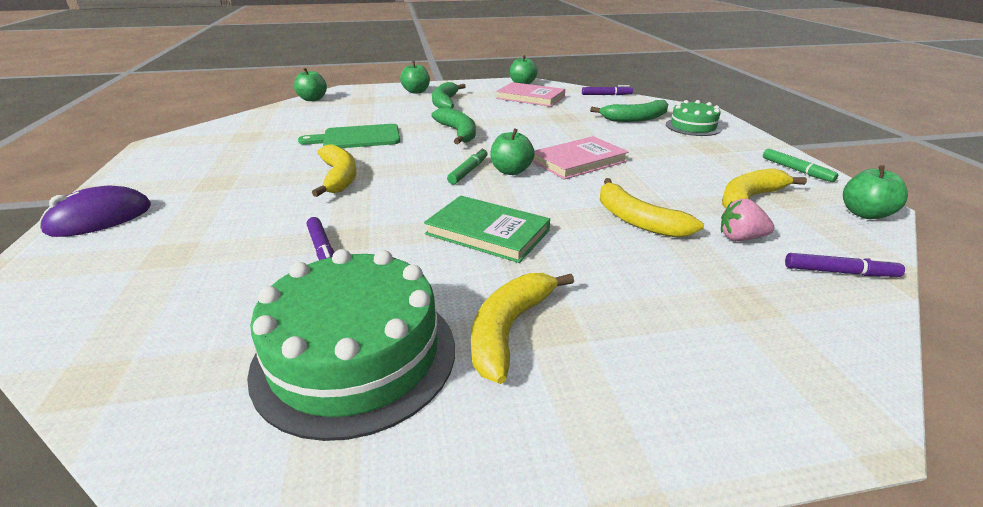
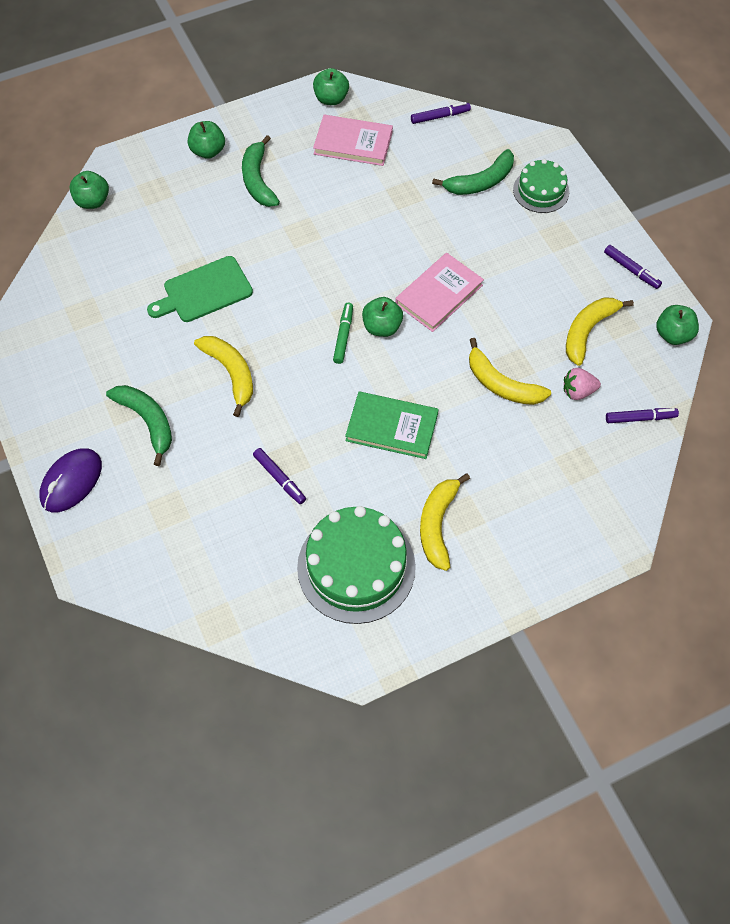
camera: 15 degrees left, 30 degrees up
green banana [431,107,476,144] -> green banana moved to [106,385,172,466]
green marker [763,149,838,182] -> purple marker [604,245,662,289]

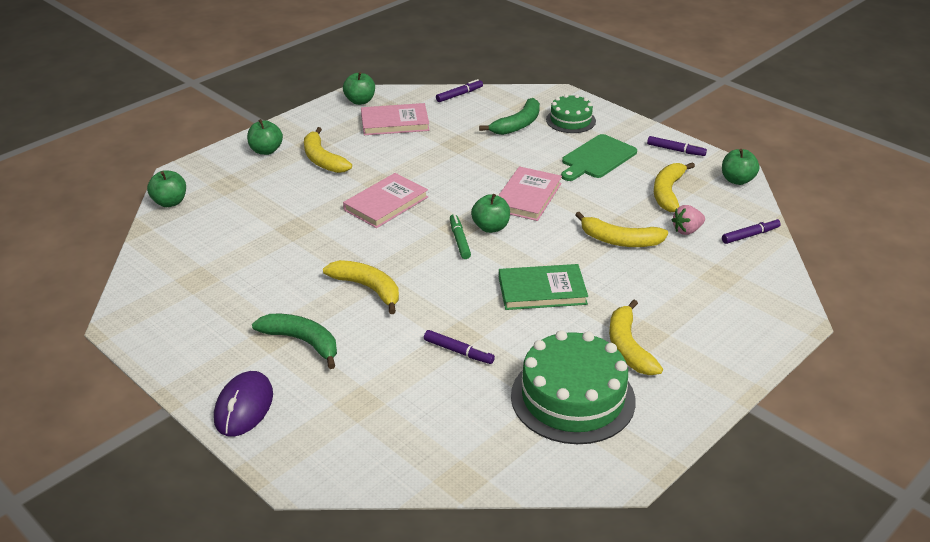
camera: 20 degrees left, 25 degrees down
green cutting board [147,256,253,322] -> green cutting board moved to [561,134,637,181]
green banana [242,135,280,207] -> yellow banana [304,127,352,173]
none -> pink book [343,173,428,228]

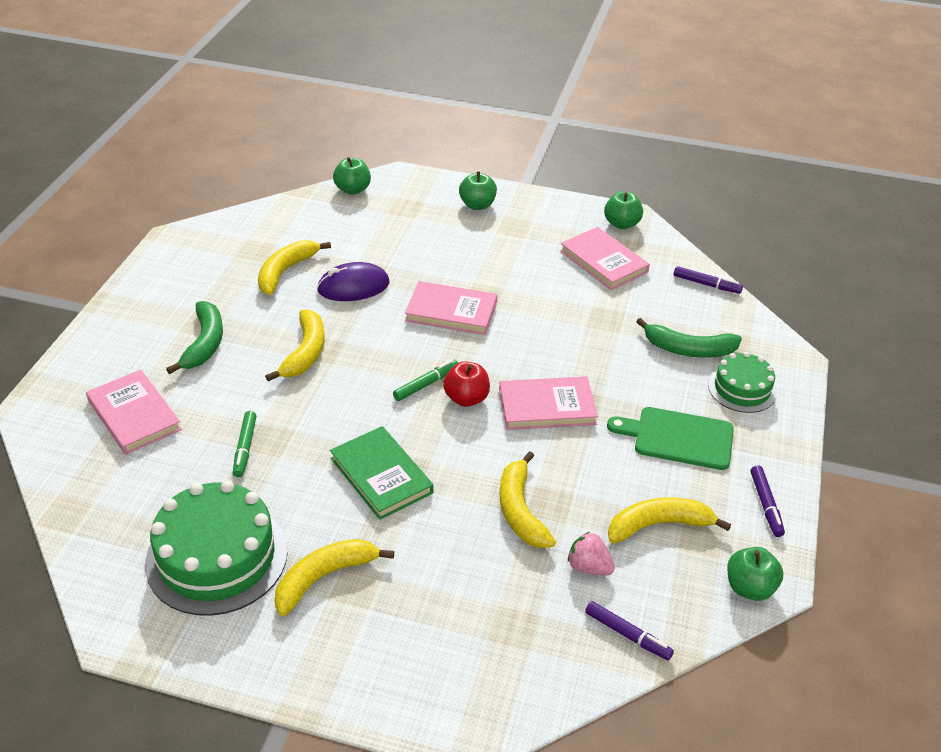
camera: 60 degrees right, 5 degrees up
purple mouse [214,371,273,436] -> purple mouse moved to [317,262,389,301]
yellow banana [304,127,352,173] -> yellow banana moved to [258,240,331,295]
purple marker [424,330,495,364] -> green marker [233,411,256,477]
green apple [471,194,510,233] -> red apple [443,361,490,407]
none -> pink book [86,370,182,455]

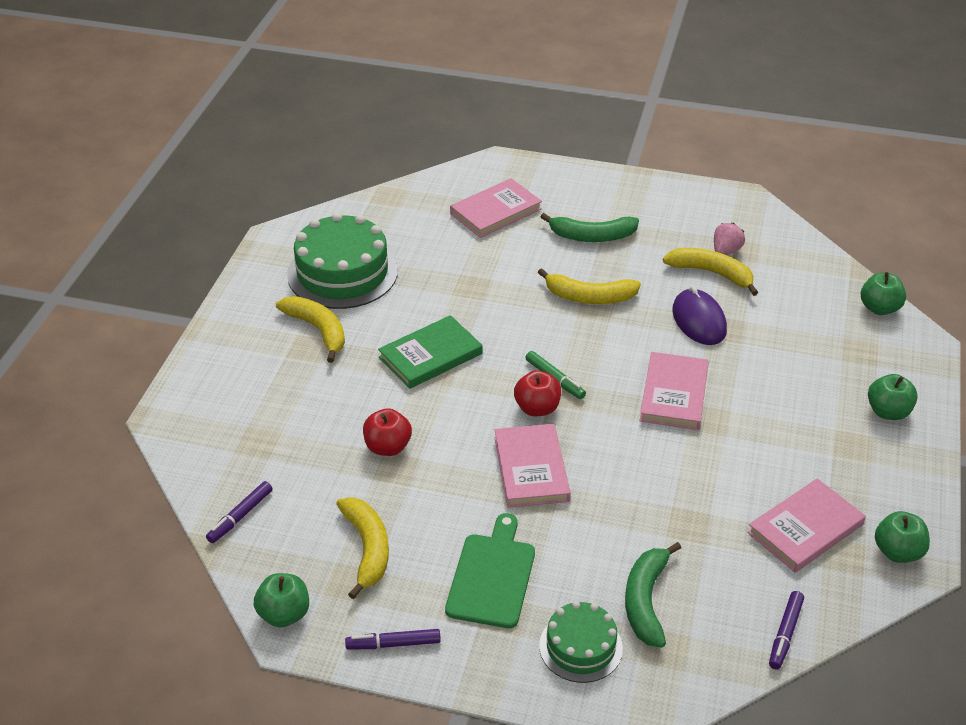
camera: 90 degrees right, 0 degrees up
green marker [233,411,256,477] -> none
yellow banana [500,451,556,548] -> red apple [363,408,412,456]
pink strawberry [568,532,615,575] -> pink strawberry moved to [714,223,745,255]

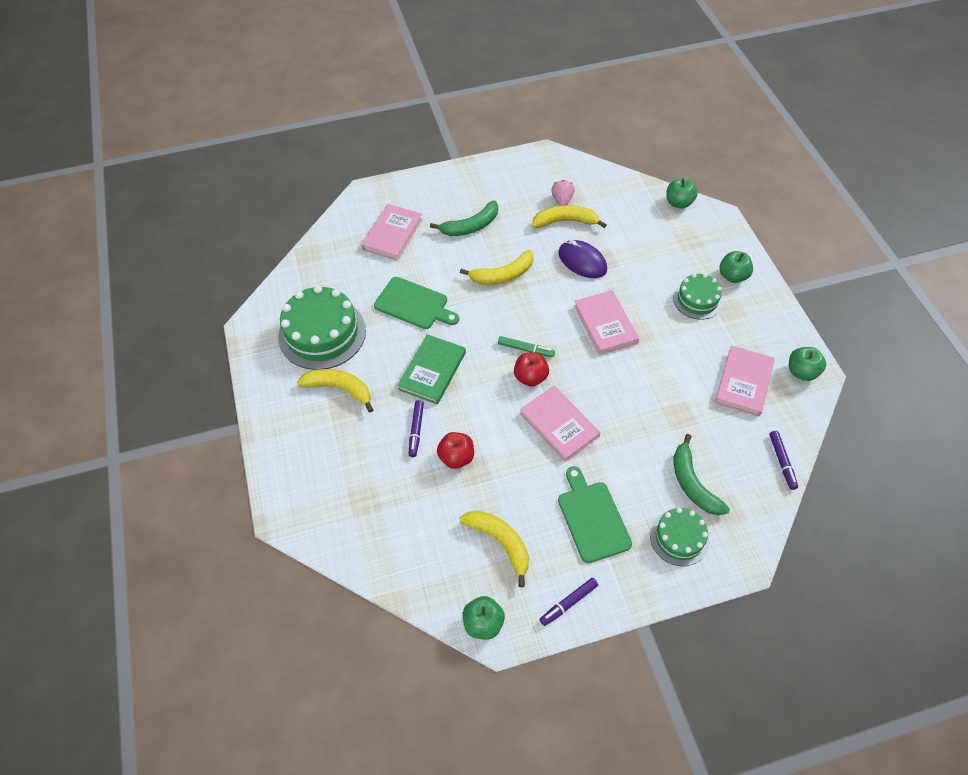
camera: 30 degrees left, 15 degrees up
purple marker [206,481,273,543] -> purple marker moved to [409,400,424,457]
none -> green cutting board [374,277,459,329]
none -> green cake [673,273,723,320]

